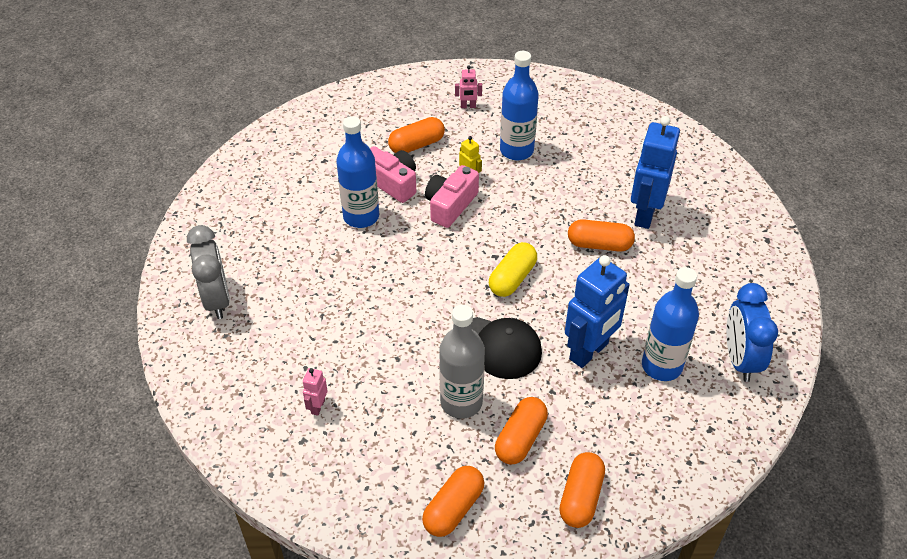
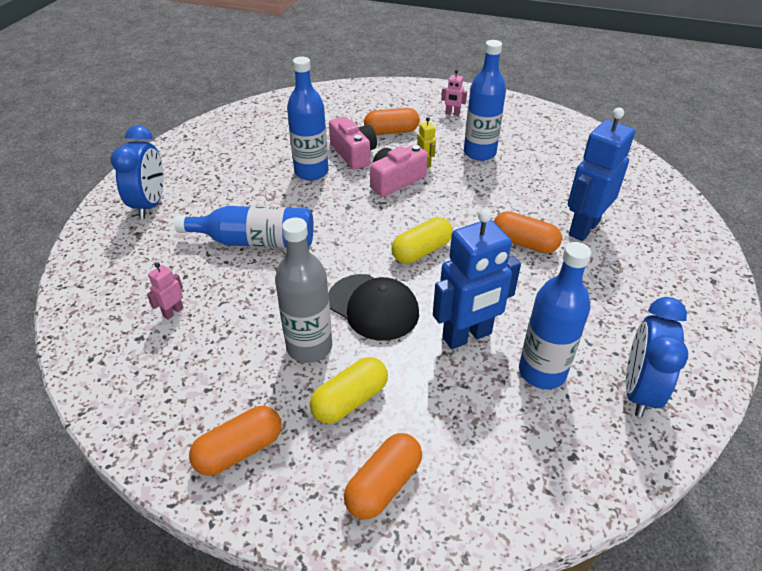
camera: 20 degrees right, 5 degrees down
grey clock [187,225,230,319] -> blue clock [111,125,164,219]
orange capsule [495,397,548,465] -> yellow capsule [310,357,388,424]
none -> blue bottle [174,206,314,248]

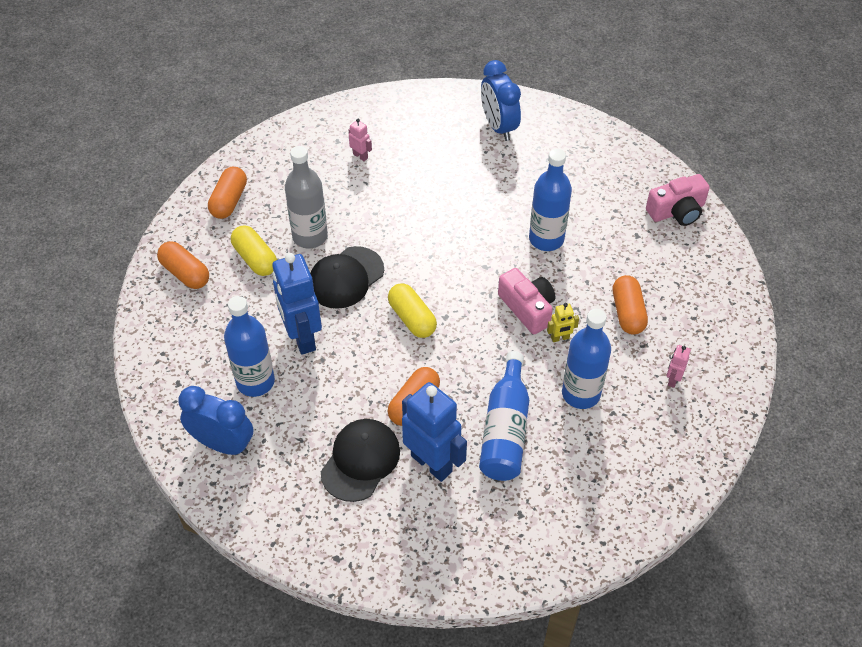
camera: 95 degrees right, 10 degrees up
blue clock [111,125,164,219] -> blue clock turned 60 degrees clockwise [481,60,521,141]
blue bottle [174,206,314,248] -> blue bottle moved to [479,351,529,481]
orange capsule [189,406,282,476] -> orange capsule turned 45 degrees clockwise [208,167,247,219]
pink camera [329,116,377,170] -> pink camera moved to [646,174,710,226]
none -> black cap [321,419,400,502]

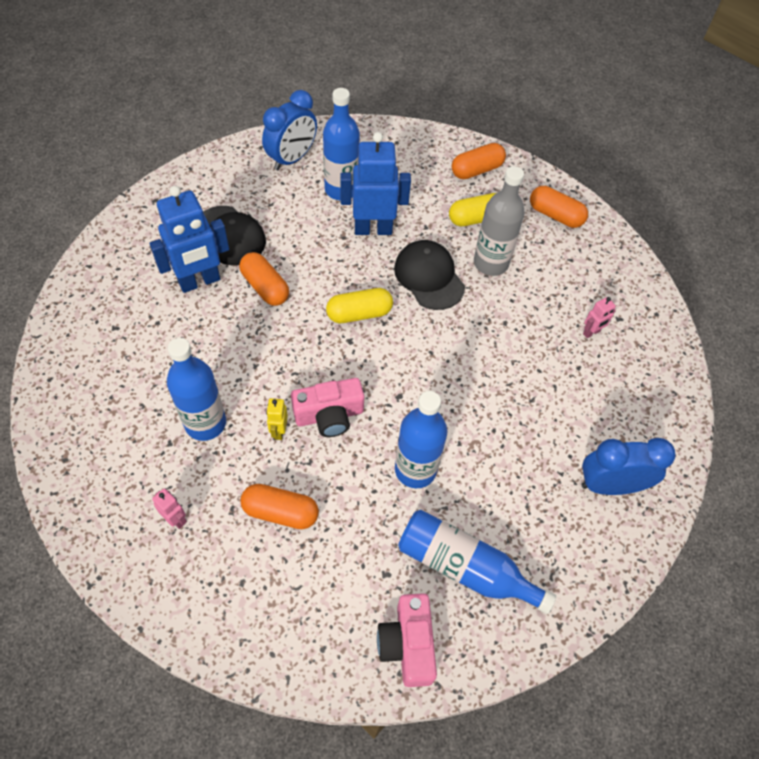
camera: 105 degrees right, 5 degrees up
blue bottle [479,351,529,481] -> blue bottle moved to [398,510,556,614]

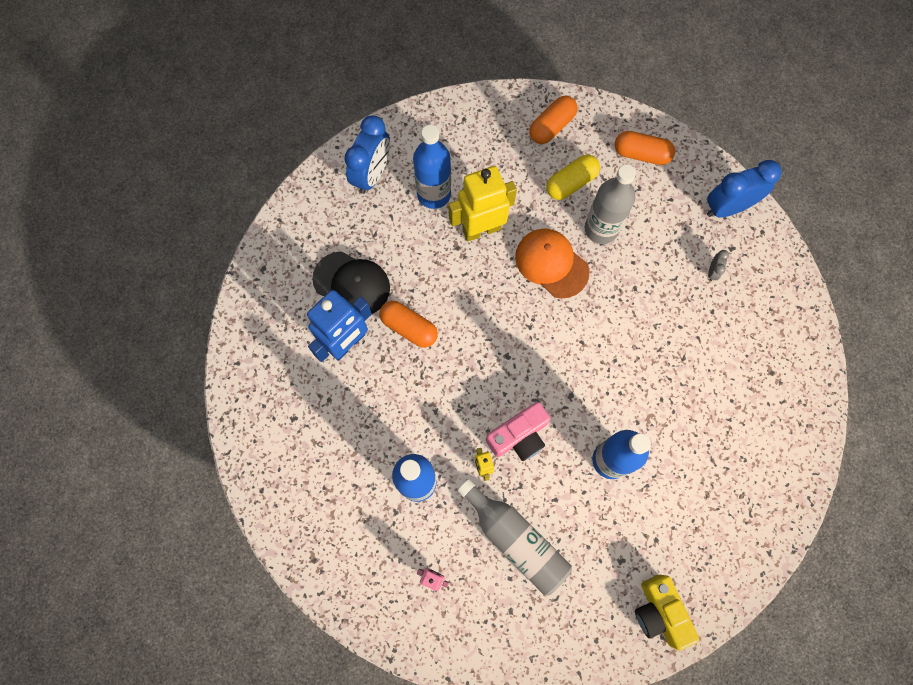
camera: 15 degrees left, 15 degrees up
orange capsule [240,484,319,529] -> grey bottle [457,479,572,595]
yellow capsule [326,288,393,323] -> none
blue robot [340,132,411,235] -> yellow robot [449,166,517,241]
pink camera [377,593,437,687] -> yellow camera [635,575,699,651]
black cap [394,240,465,310] -> orange cap [515,229,589,298]
blue bottle [398,510,556,614] -> none
blue clock [581,438,676,495] -> blue clock moved to [707,160,782,218]
pink robot [583,297,616,338] -> grey clock [708,250,729,281]

